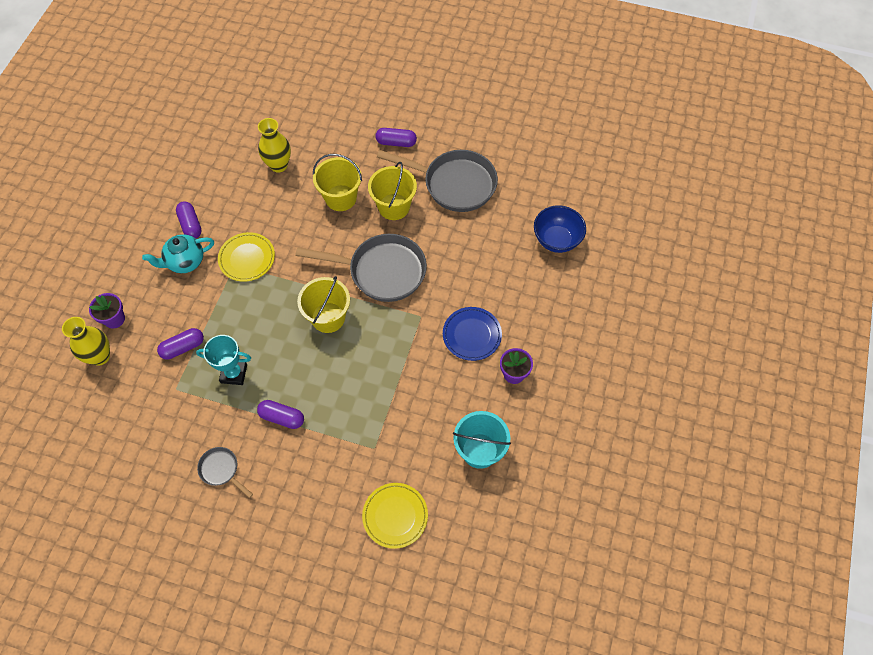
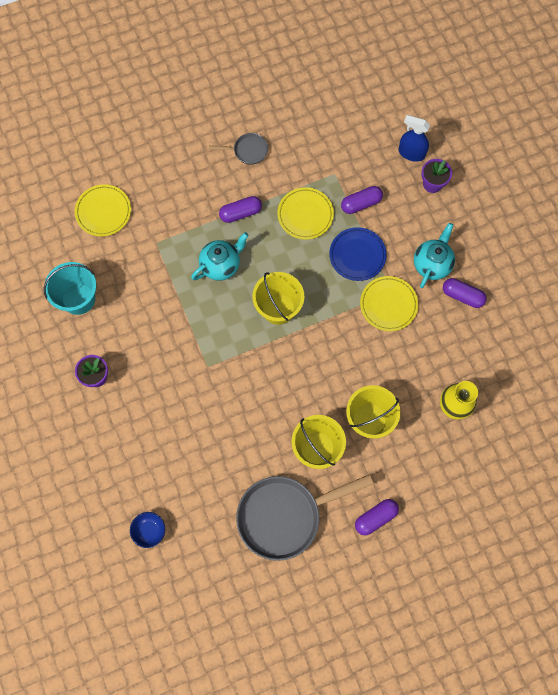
camera: 140 degrees right, 10 degrees up
yellow vase [62,317,110,366] -> blue spray bottle [399,115,430,162]
purple capsule [157,328,204,360] -> purple capsule turned 45 degrees clockwise [341,186,383,214]
turquoise trophy [196,335,251,385] -> yellow plate [278,187,334,240]
grey pan [295,234,427,302] -> none
blue plate [443,307,502,361] -> blue plate moved to [329,227,387,281]
blue bowl [534,205,586,253] -> blue bowl [130,512,165,548], size x0.61
none -> turquoise teapot [191,232,249,281]

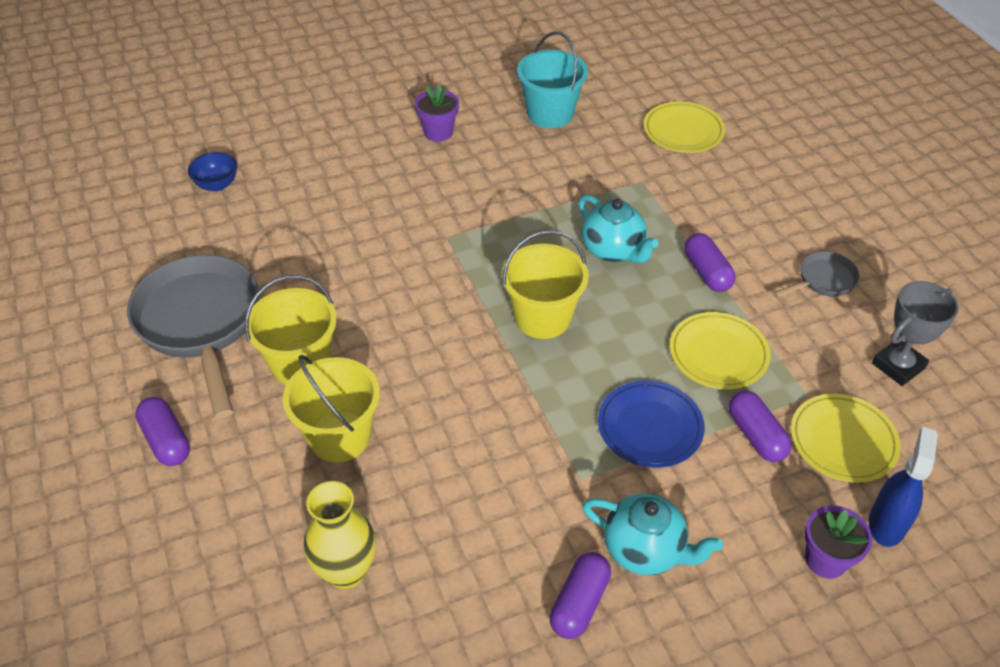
camera: 90 degrees right, 25 degrees down
grey pan [209,133,268,165] -> grey pan turned 120 degrees counterclockwise [773,251,860,298]
yellow plate [360,276,418,331] -> yellow plate moved to [791,394,901,483]
none -> grey trophy [872,281,959,386]

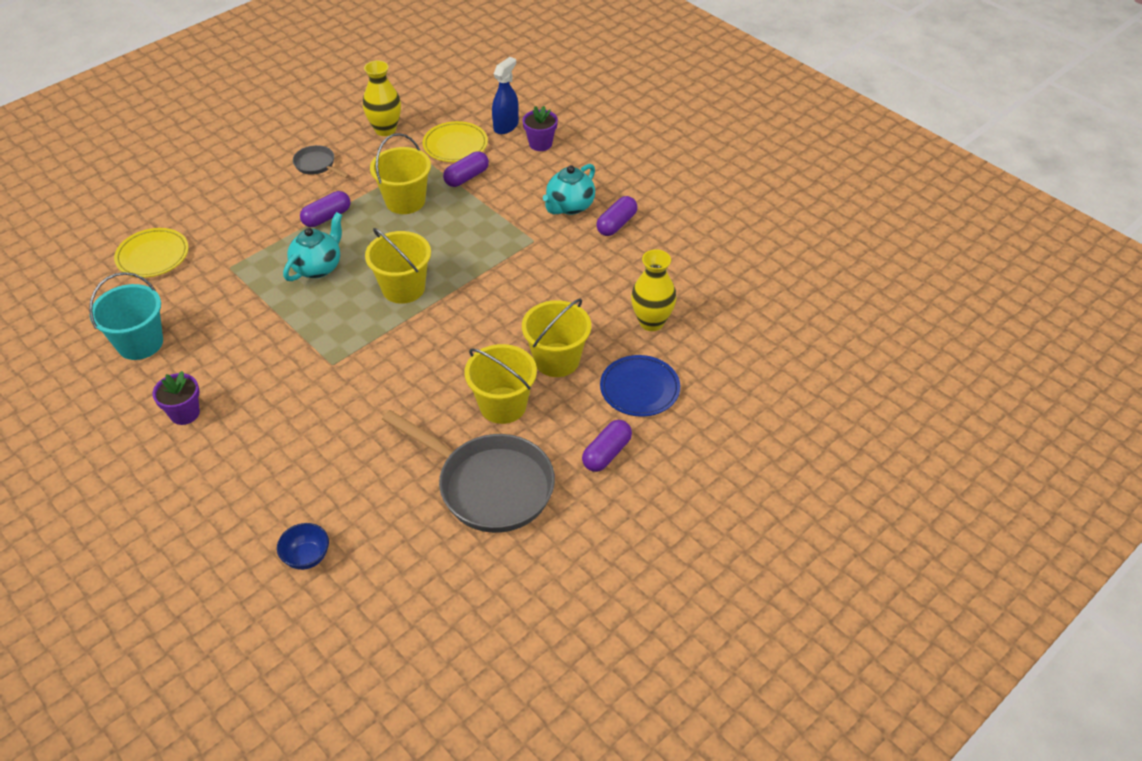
camera: 110 degrees left, 0 degrees up
grey pan [127,255,259,418] -> grey pan turned 105 degrees counterclockwise [382,410,555,533]
purple capsule [550,552,611,639] -> purple capsule turned 60 degrees counterclockwise [596,196,638,236]
turquoise teapot [583,493,723,575] -> turquoise teapot turned 150 degrees counterclockwise [543,164,595,215]
blue plate [598,381,705,468] -> blue plate moved to [600,355,680,417]
yellow plate [670,312,771,389] -> yellow bucket [370,133,431,214]
blue spray bottle [869,427,938,547] -> blue spray bottle turned 120 degrees clockwise [492,57,519,134]
grey trophy [872,281,959,386] -> yellow vase [363,60,401,136]

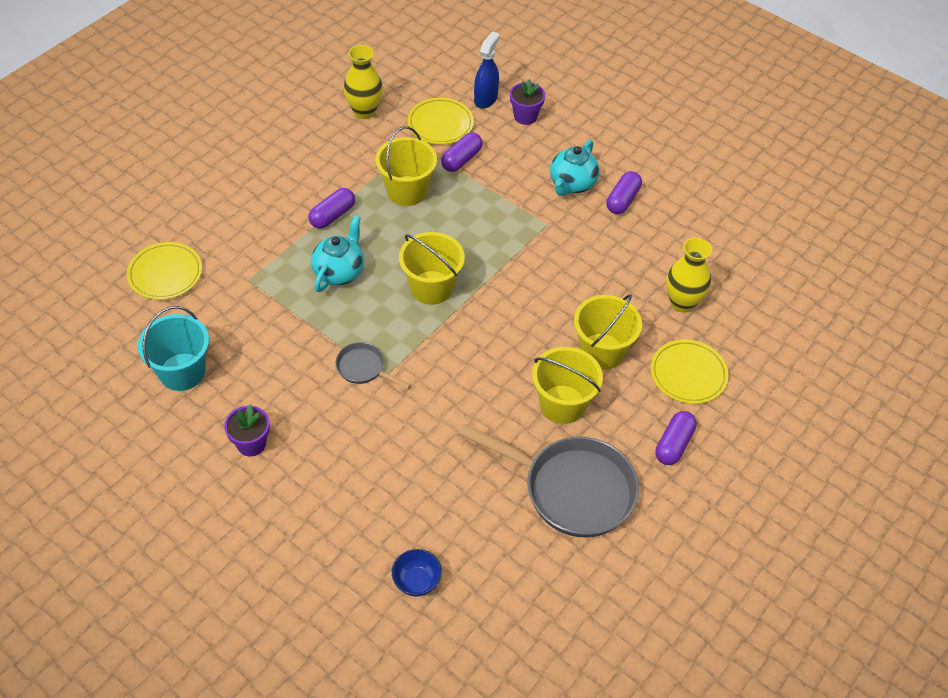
camera: 10 degrees left, 5 degrees up
grey pan [293,145,350,178] -> grey pan moved to [336,342,411,389]
blue plate [600,355,680,417] -> yellow plate [651,339,728,404]

